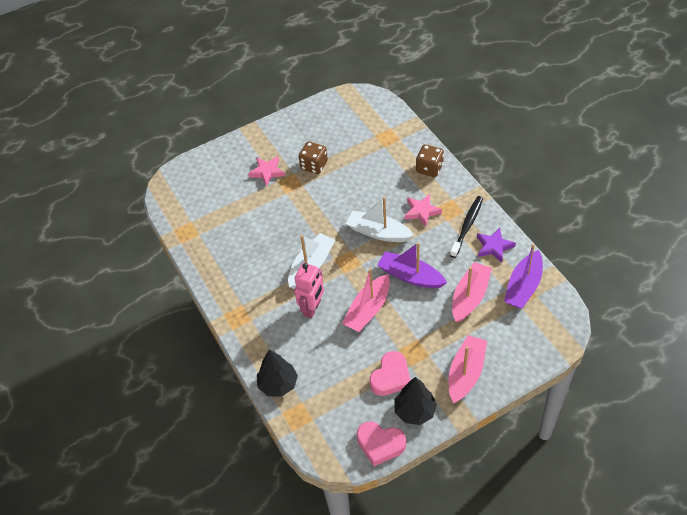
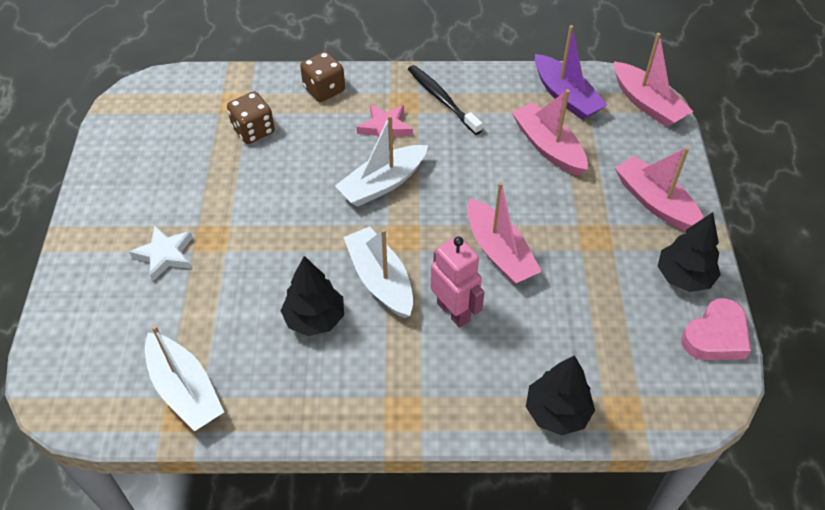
camera: 65 degrees left, 0 degrees up
pink star [248,157,285,187] -> white star [129,225,193,281]
brown dice [299,141,328,174] -> brown dice moved to [227,91,275,144]
pink heart [369,351,411,396] -> none
purple boat [377,242,447,288] -> none
purple star [477,228,516,263] -> none
none -> white boat [145,325,224,431]
none -> black tree [281,256,344,336]
none -> pink boat [614,33,693,127]

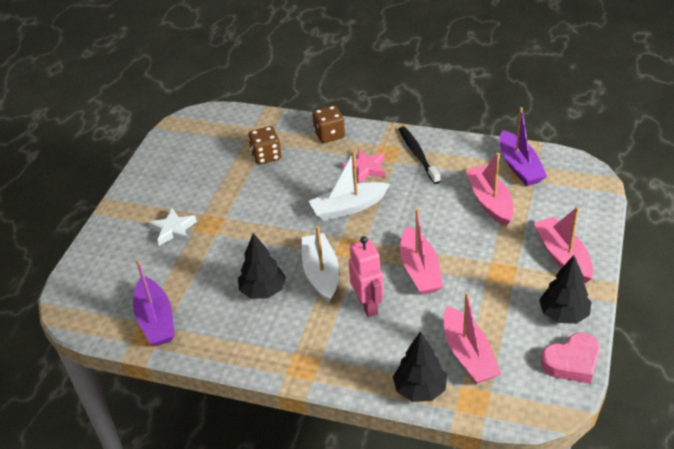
camera: 20 degrees right, 10 degrees down
white boat [145,325,224,431] -> purple boat [133,259,175,346]
pink boat [614,33,693,127] -> pink boat moved to [444,292,501,384]

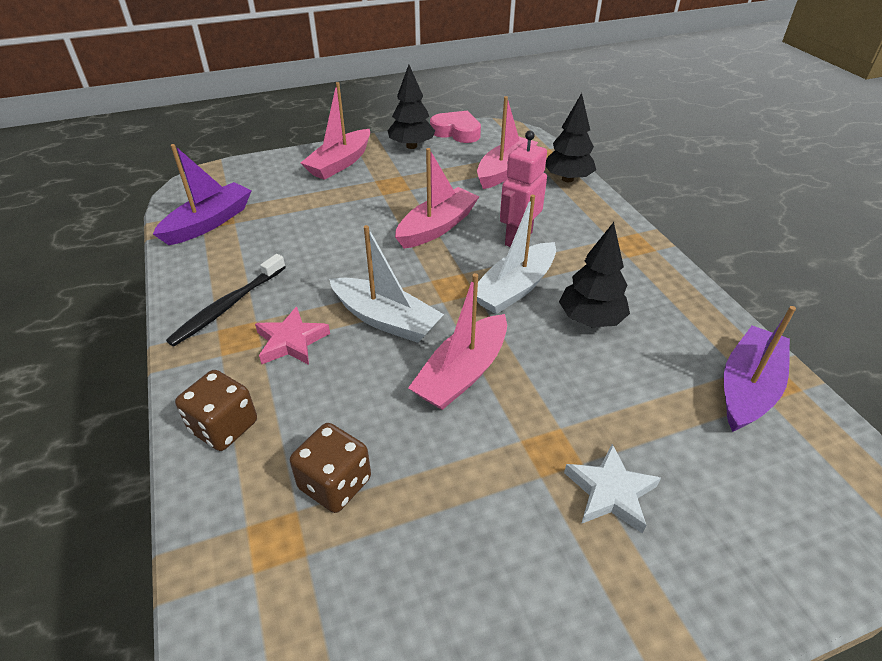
camera: 130 degrees left, 0 degrees up
pink boat [466,152,514,226] -> pink boat moved to [408,273,507,410]

